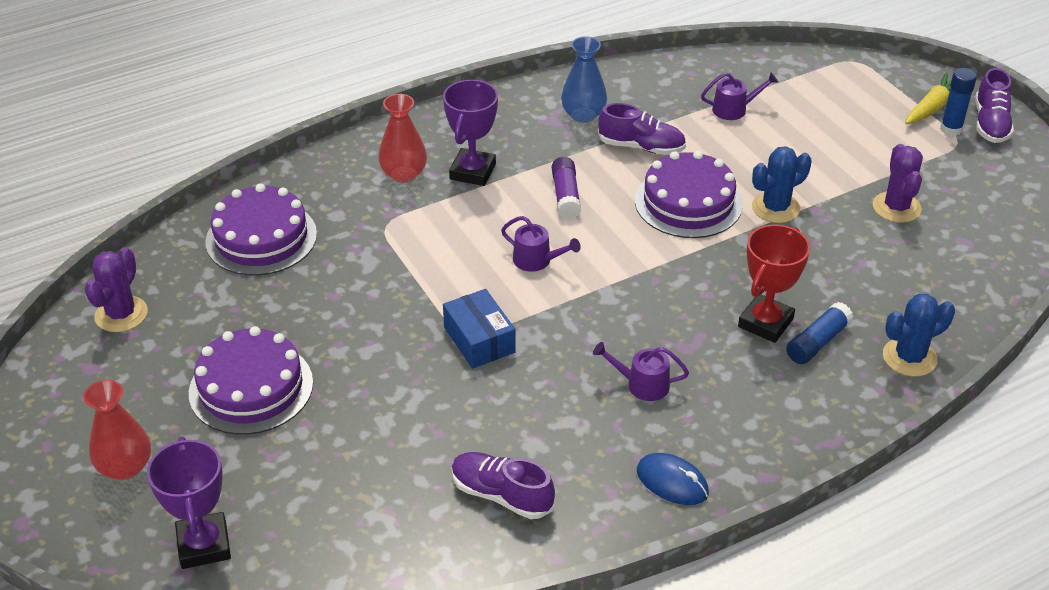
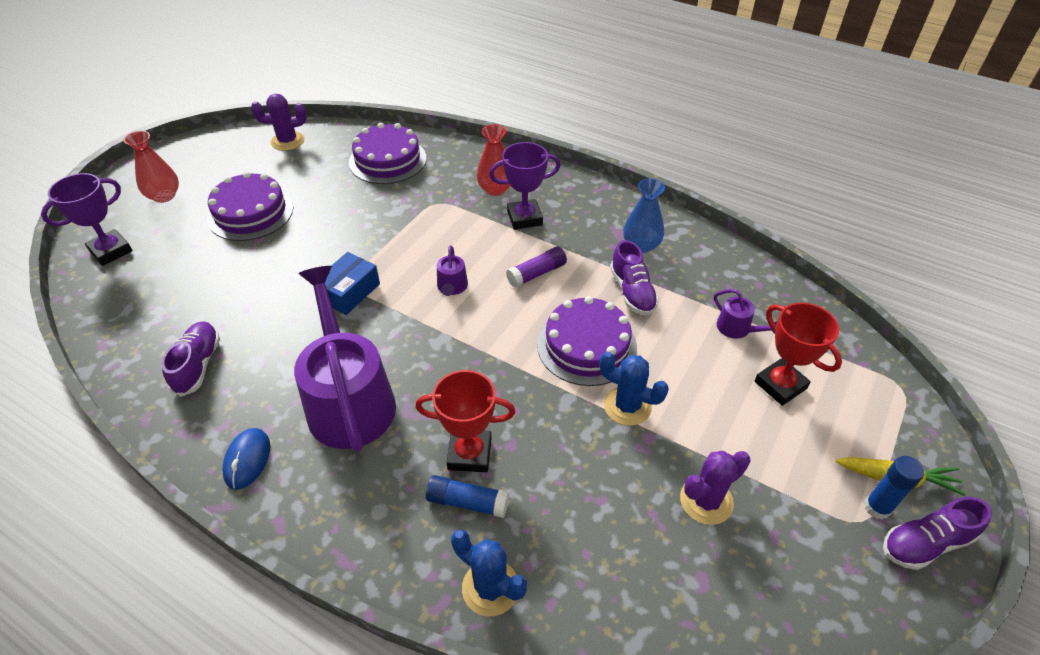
camera: 60 degrees right, 5 degrees up
purple watering can [593,342,689,401] -> purple watering can [294,266,396,452], size x2.44
none -> red trophy [754,303,842,406]

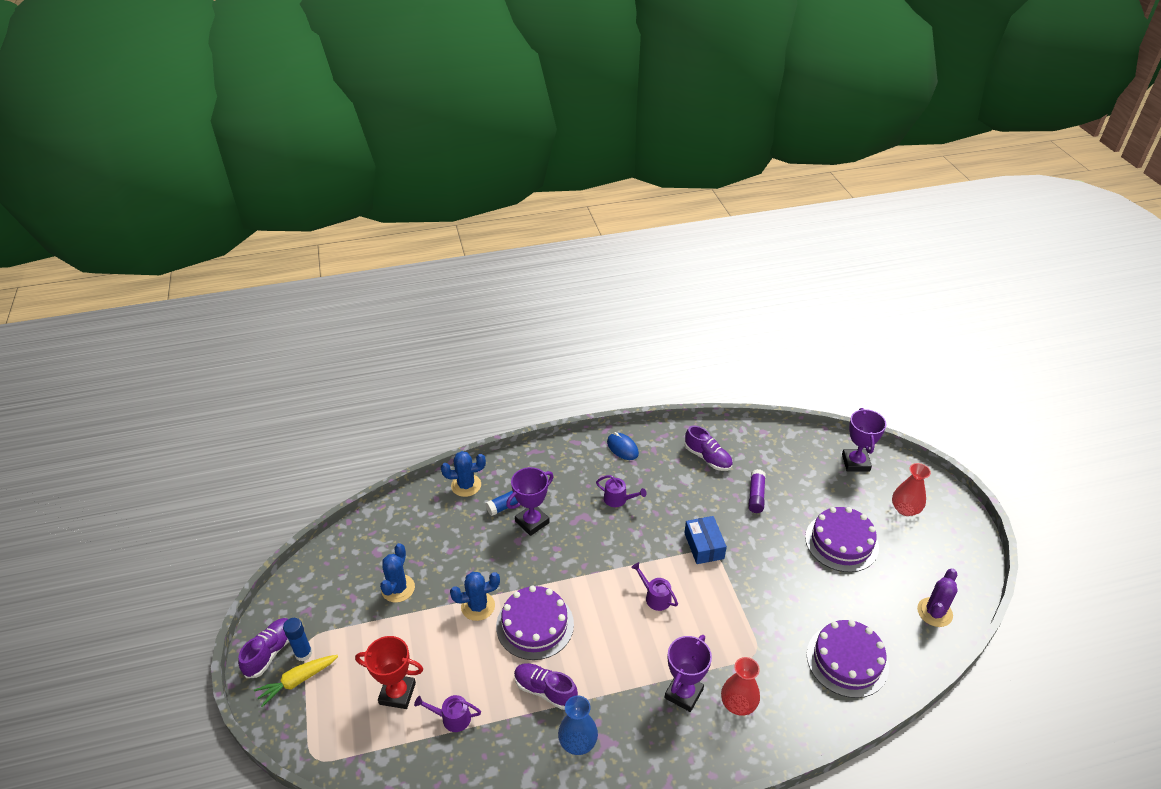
camera: 135 degrees right, 5 degrees down
purple watering can [294,266,396,452] -> purple watering can [596,475,647,507], size x0.41
red trophy [415,370,516,472] -> purple trophy [506,467,554,536]
purple glue stick [506,246,567,288] -> purple glue stick moved to [748,469,766,513]
purple cactus [680,451,751,525] -> blue cactus [380,543,415,603]

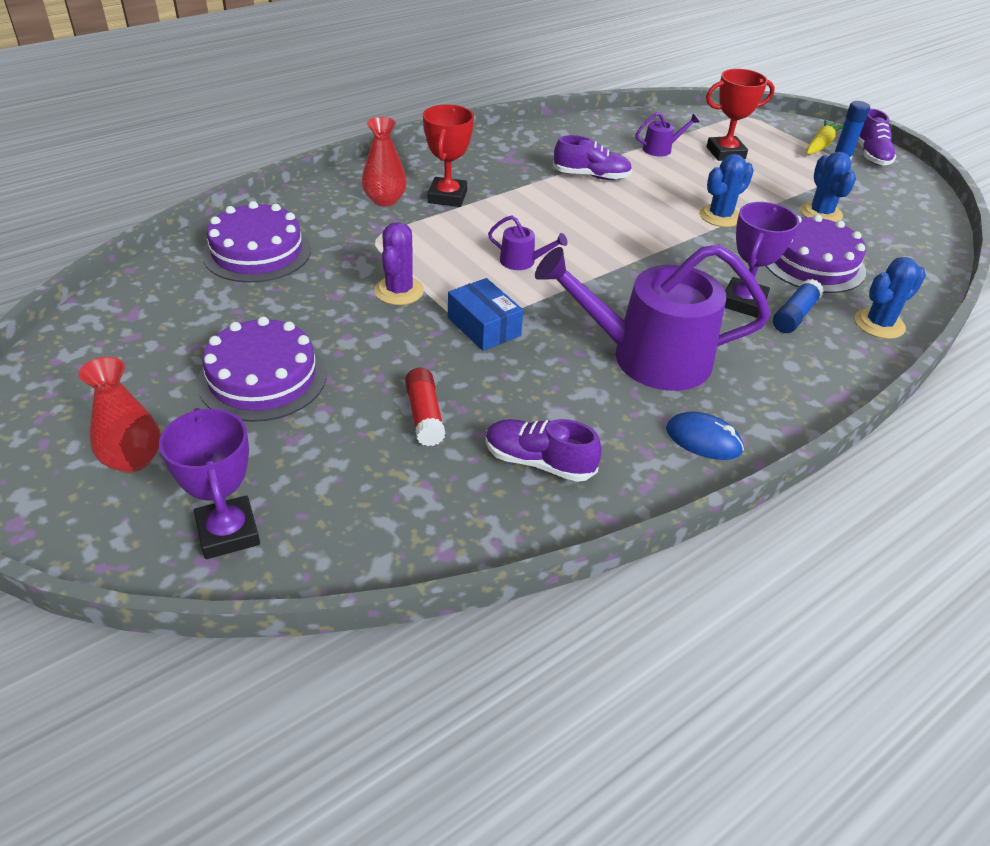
camera: 155 degrees right, 0 degrees up
purple cake [496,585,574,660] -> purple cake moved to [766,214,866,293]
blue vase [558,695,598,755] -> none
purple watering can [596,475,647,507] -> purple watering can [535,244,770,391], size x2.44
purple trophy [665,635,712,712] -> red trophy [423,104,474,207]
purple glue stick [748,469,766,513] -> red glue stick [405,368,445,446]
purple cactus [917,568,958,627] -> purple cactus moved to [374,222,424,305]

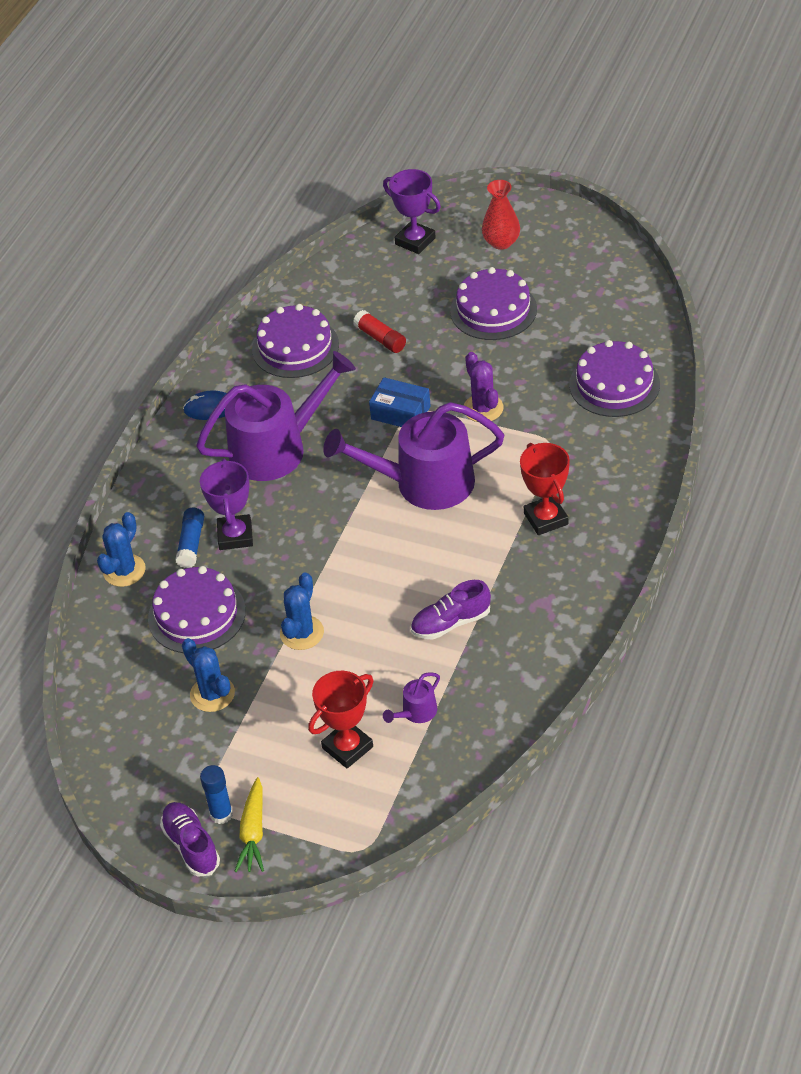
camera: 155 degrees right, 5 degrees up
red vase [362,117,407,207] -> none
purple shoe [485,419,601,482] -> purple cake [252,304,339,378]
purple watering can [488,215,568,270] -> purple watering can [323,402,504,510], size x2.44

